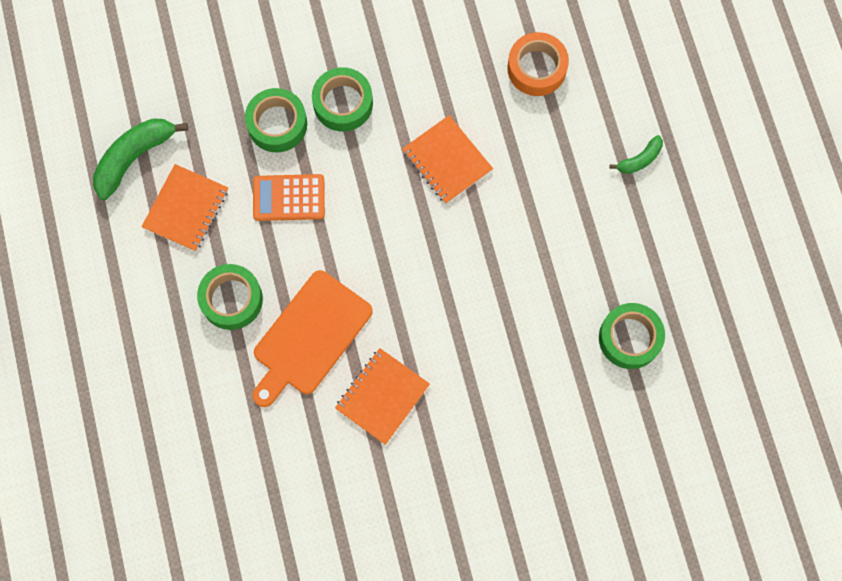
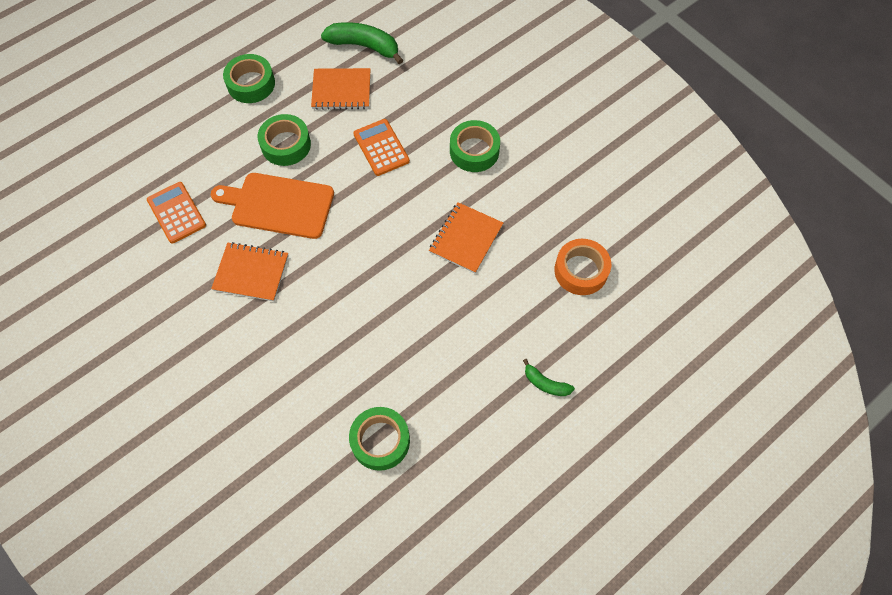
camera: 65 degrees right, 10 degrees down
green tape [245,88,307,152] -> green tape moved to [223,54,275,103]
none -> orange calculator [147,182,206,244]

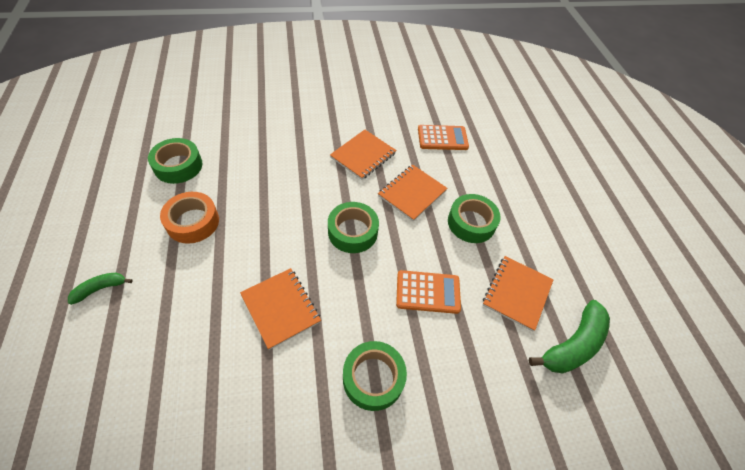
camera: 115 degrees right, 10 degrees down
orange cutting board [211,173,334,239] -> orange notebook [378,165,448,221]
green tape [223,54,275,103] -> green tape moved to [328,202,379,253]
orange tape [554,239,611,295] -> orange tape moved to [160,192,219,244]

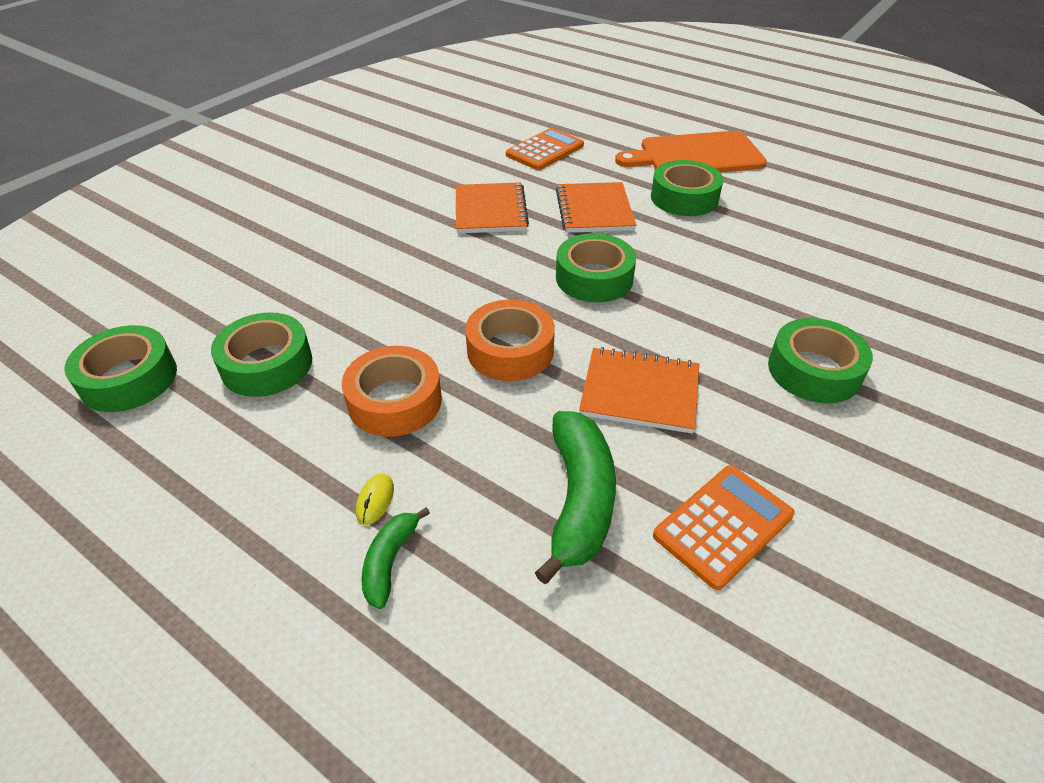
camera: 40 degrees left, 10 degrees down
orange calculator [396,270,461,314] -> orange calculator moved to [653,465,795,590]
orange notebook [483,256,554,331] -> none
green banana [529,300,610,373] -> green banana moved to [535,411,616,584]
none -> green tape [64,325,177,412]
none -> yellow mouse [356,474,394,525]
none -> orange tape [465,299,555,381]
none -> orange cutting board [615,131,767,172]

